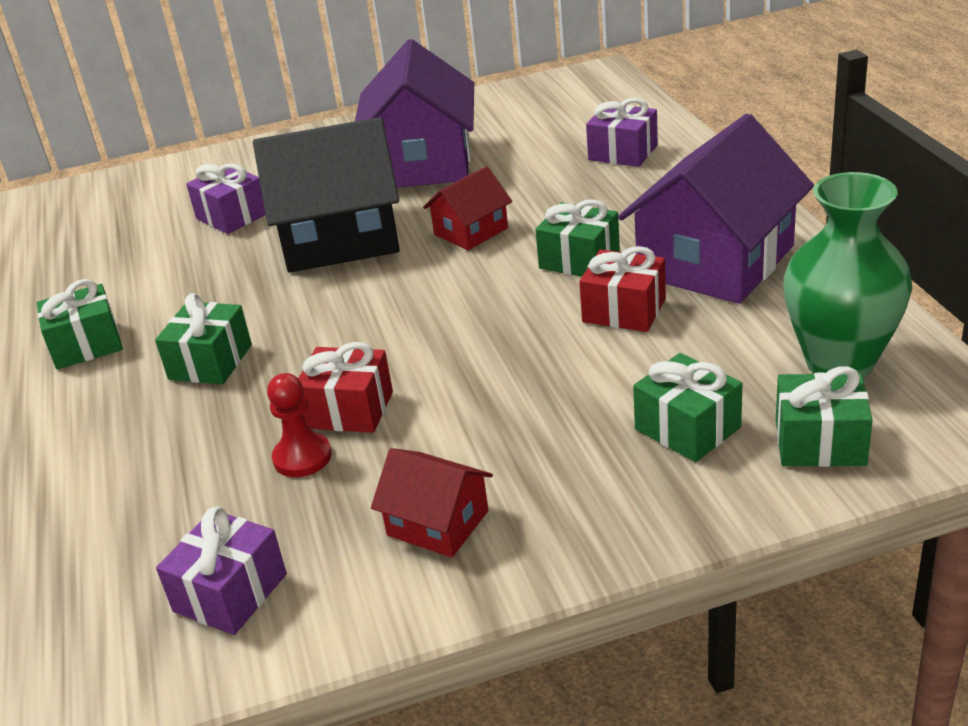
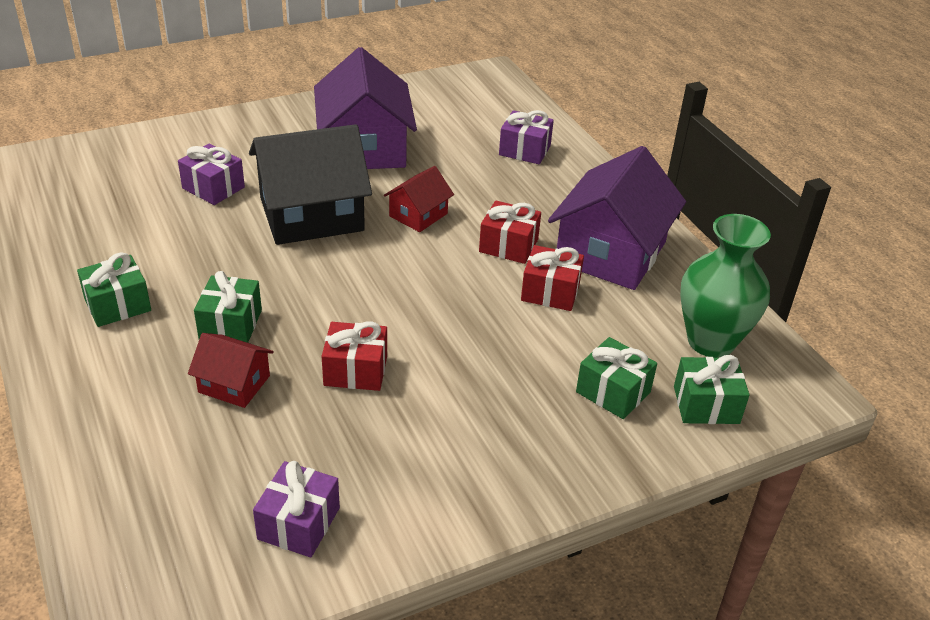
camera: 15 degrees left, 5 degrees up
red pawn [267,373,332,477] -> none
red house [371,448,493,558] -> red house moved to [188,333,274,408]
green gift [535,199,620,277] -> red gift [479,201,541,264]

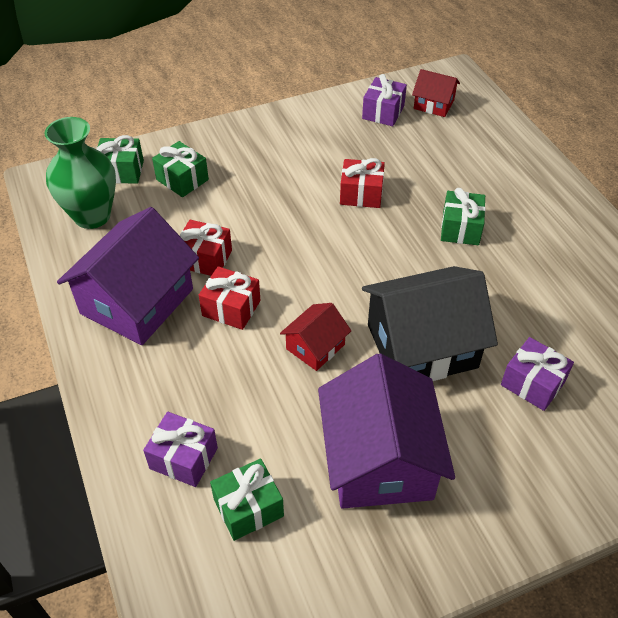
camera: 175 degrees left, 10 degrees up
green gift [77,252,151,327] -> green gift moved to [210,458,284,541]
red house [188,333,274,408] -> red house moved to [412,69,460,117]

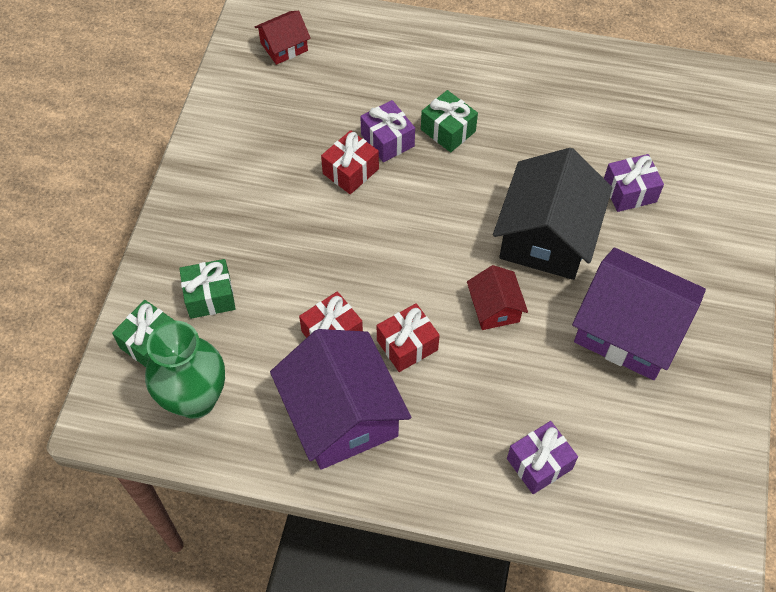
camera: 55 degrees left, 10 degrees up
green gift [210,458,284,541] -> none
purple gift [362,74,407,126] -> purple gift moved to [360,100,415,162]

